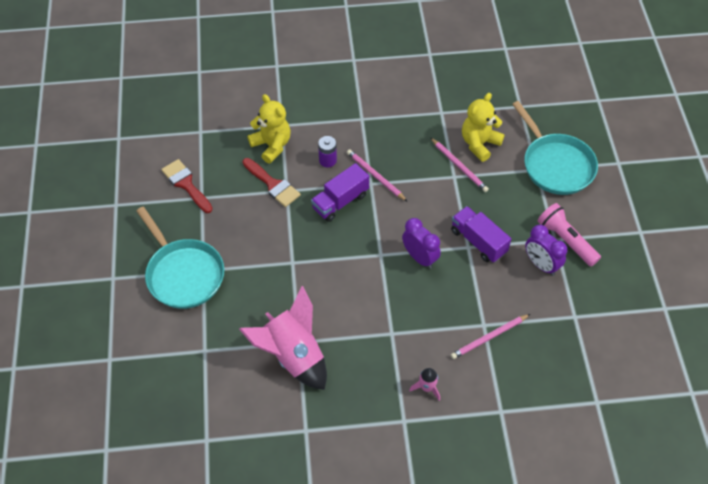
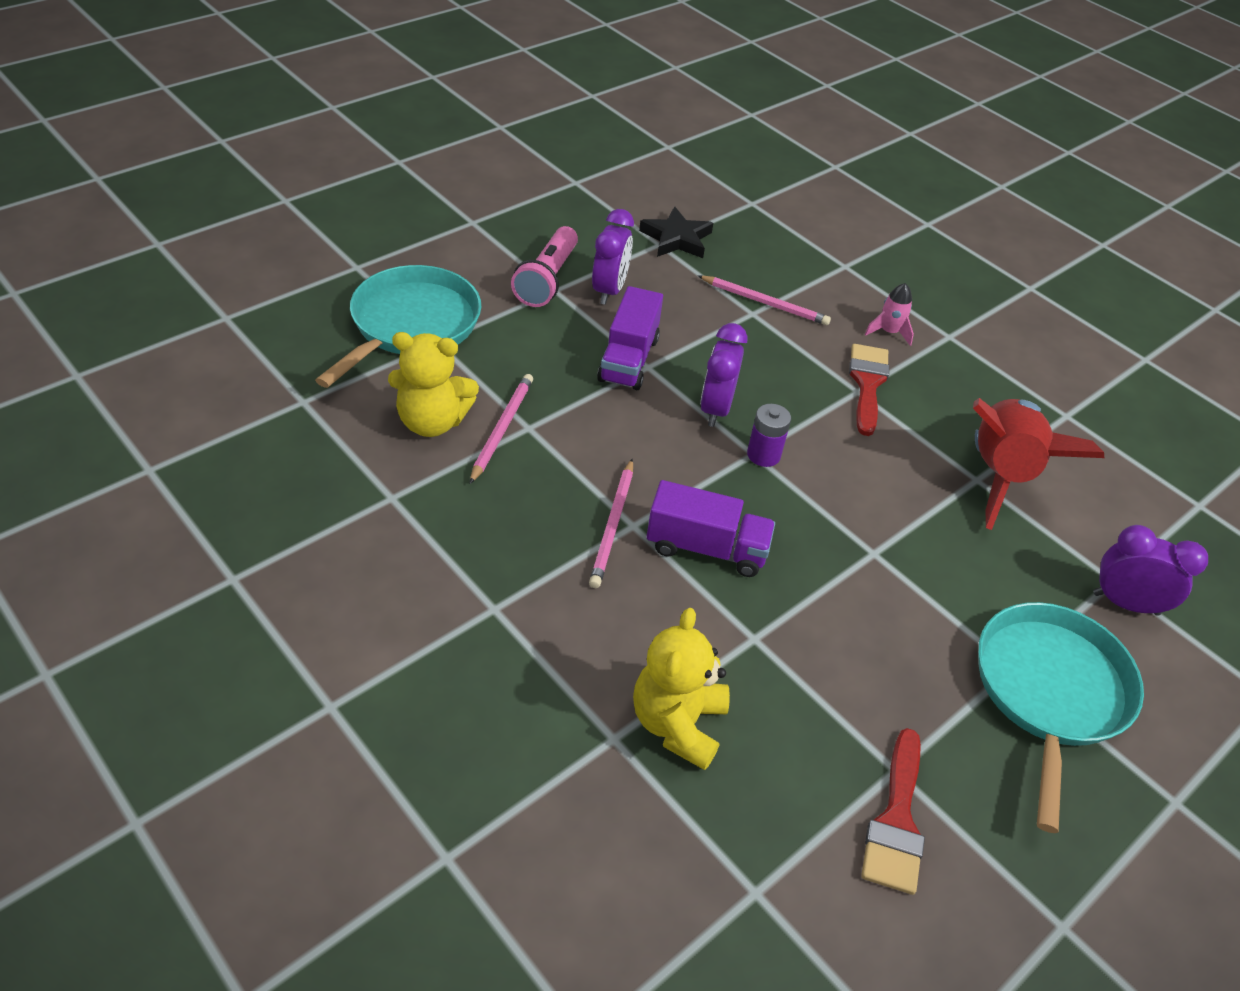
camera: 130 degrees left, 10 degrees down
pink rocket [239,286,327,390] -> red rocket [973,398,1104,530]
red brush [242,158,301,207] -> red brush moved to [849,344,889,436]
purple battery [318,136,337,167] -> purple battery moved to [747,404,791,467]
none -> black star [639,207,713,258]
none -> purple clock [1093,525,1208,616]

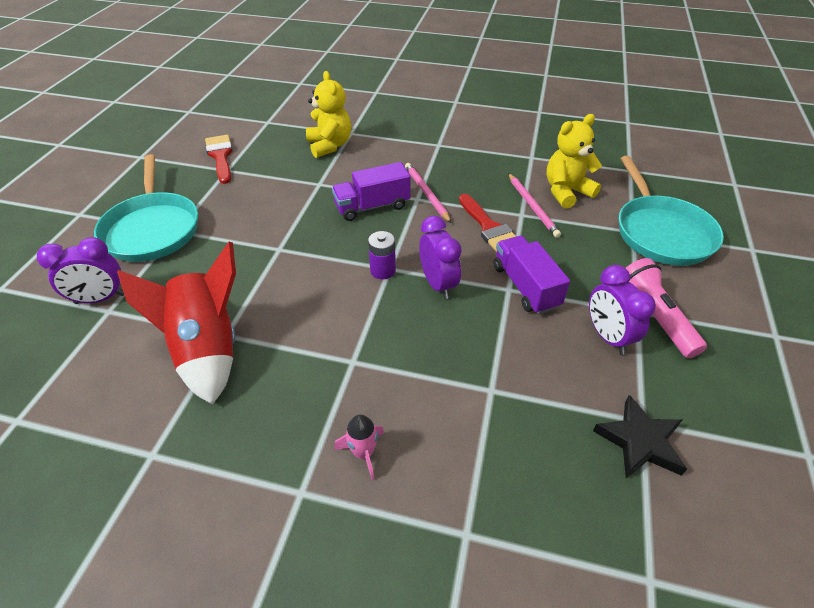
camera: 150 degrees right, 0 degrees up
pink pencil [698,275,831,325] -> none
red brush [849,344,889,436] -> red brush moved to [459,194,516,253]

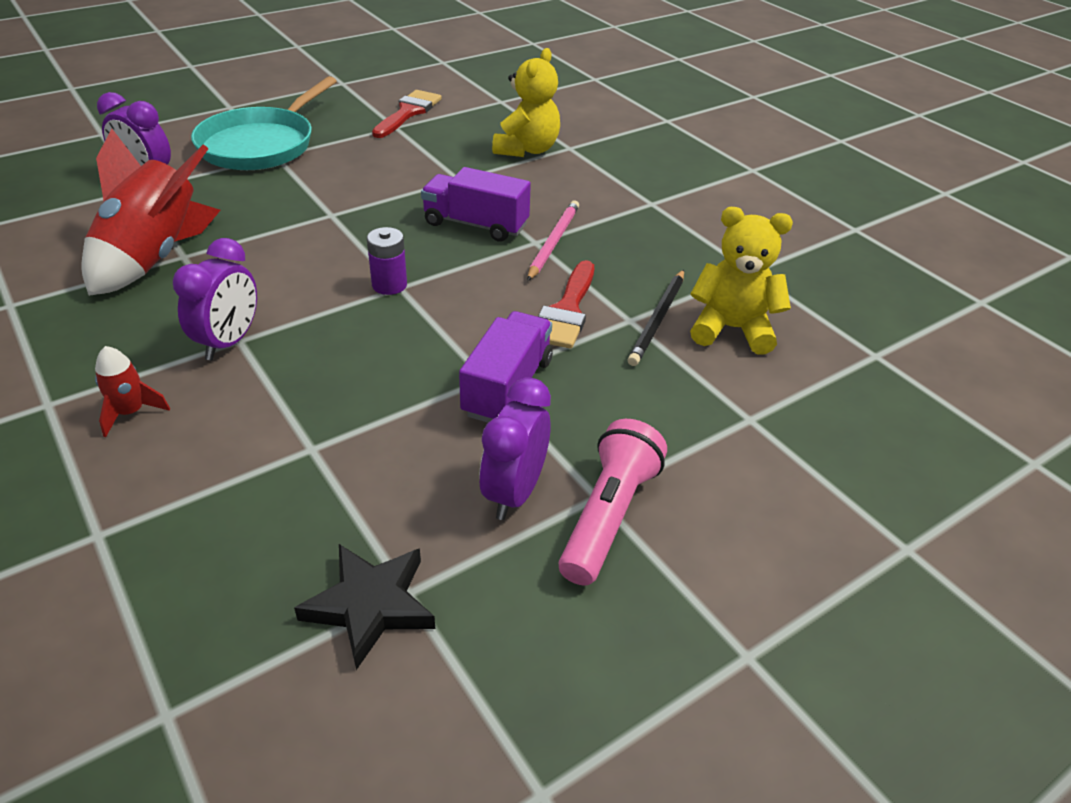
camera: 40 degrees right, 5 degrees down
pink rocket [334,415,384,480] -> red rocket [95,346,170,437]
purple clock [419,216,462,299] -> purple clock moved to [173,238,257,360]
pink pencil [508,173,561,238] -> black pencil [627,270,684,366]
turquoise pan [619,156,724,266] -> none

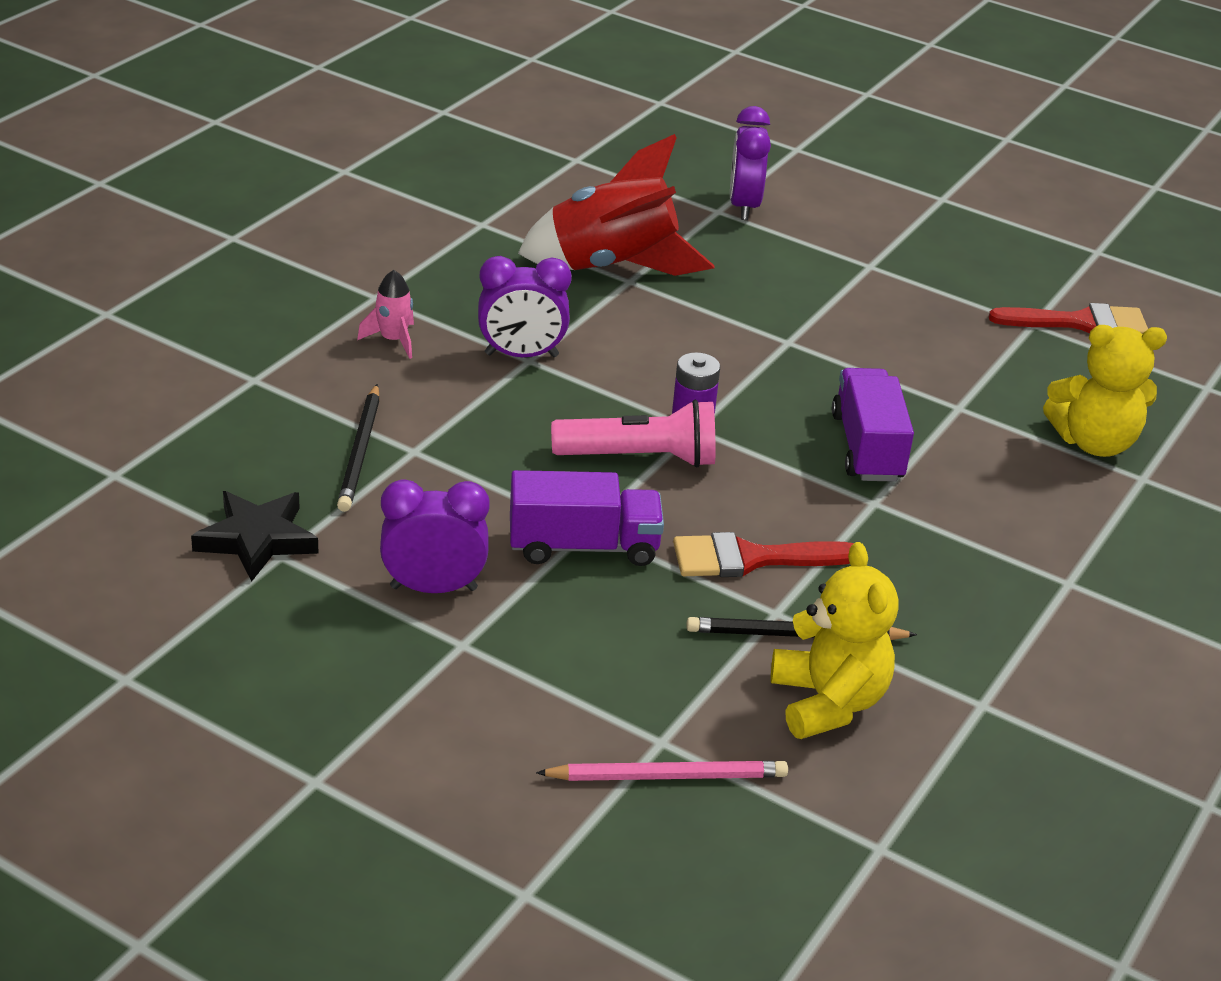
camera: 65 degrees right, 5 degrees down
red rocket [95,346,170,437] -> pink rocket [357,270,414,359]
turquoise pan [191,76,337,170] -> none
pink pencil [527,200,579,281] -> pink pencil moved to [536,761,788,781]
pink flashlight [559,419,667,586] -> pink flashlight moved to [551,400,715,467]
none -> black pencil [337,384,380,512]

